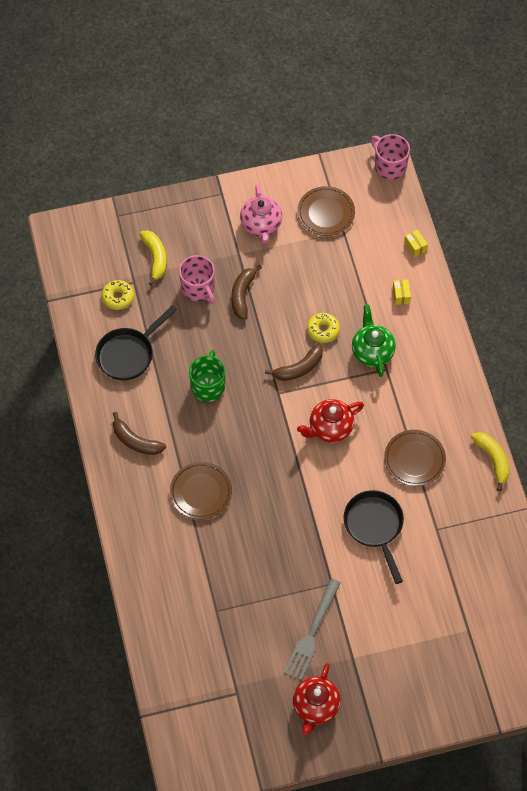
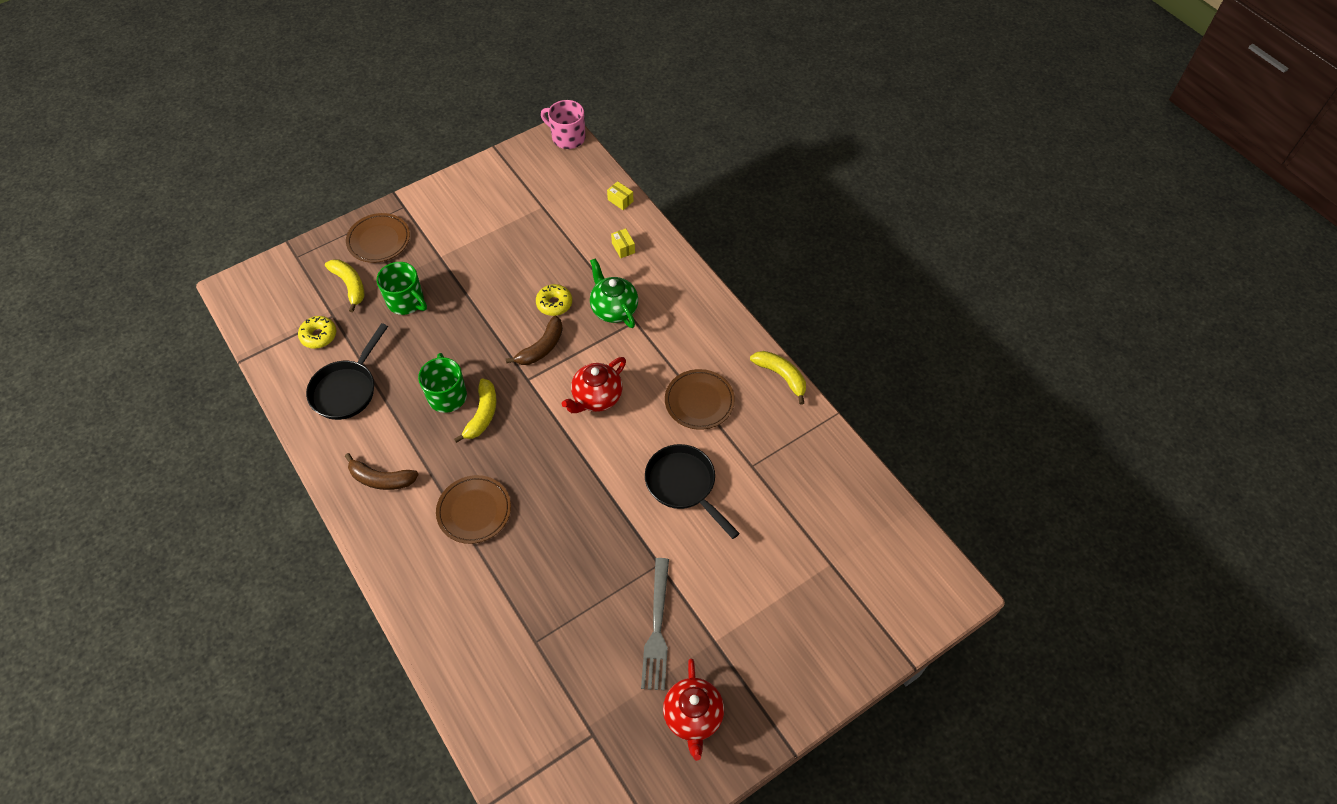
camera: 20 degrees left, 5 degrees down
pink mug [179,255,215,304] -> green mug [377,262,427,315]
brown banana [231,265,262,320] -> none
pink teapot [240,185,282,244] -> none
brown plate [297,186,355,236] -> brown plate moved to [346,213,410,263]
none -> yellow banana [454,379,497,443]

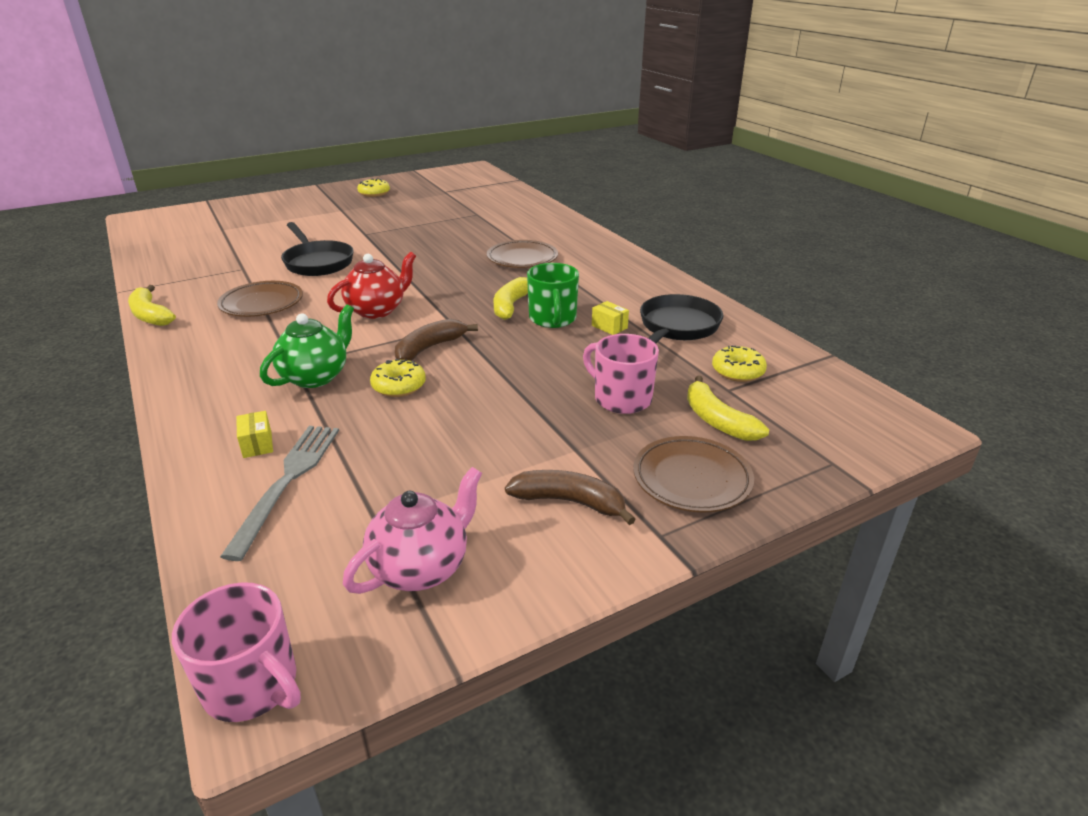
camera: 175 degrees left, 25 degrees down
brown banana [345,453,419,490] -> brown banana moved to [505,470,636,525]
green mug [377,262,427,315] -> pink mug [583,334,659,414]
green teapot [590,258,638,328] -> green teapot turned 120 degrees counterclockwise [260,304,354,388]
yellow box [607,181,634,210] -> yellow box moved to [592,301,629,335]
grey fork [641,558,669,690] -> grey fork moved to [220,426,339,561]
red teapot [663,659,724,761] -> yellow donut [357,178,390,197]
none -> pink teapot [343,467,482,594]

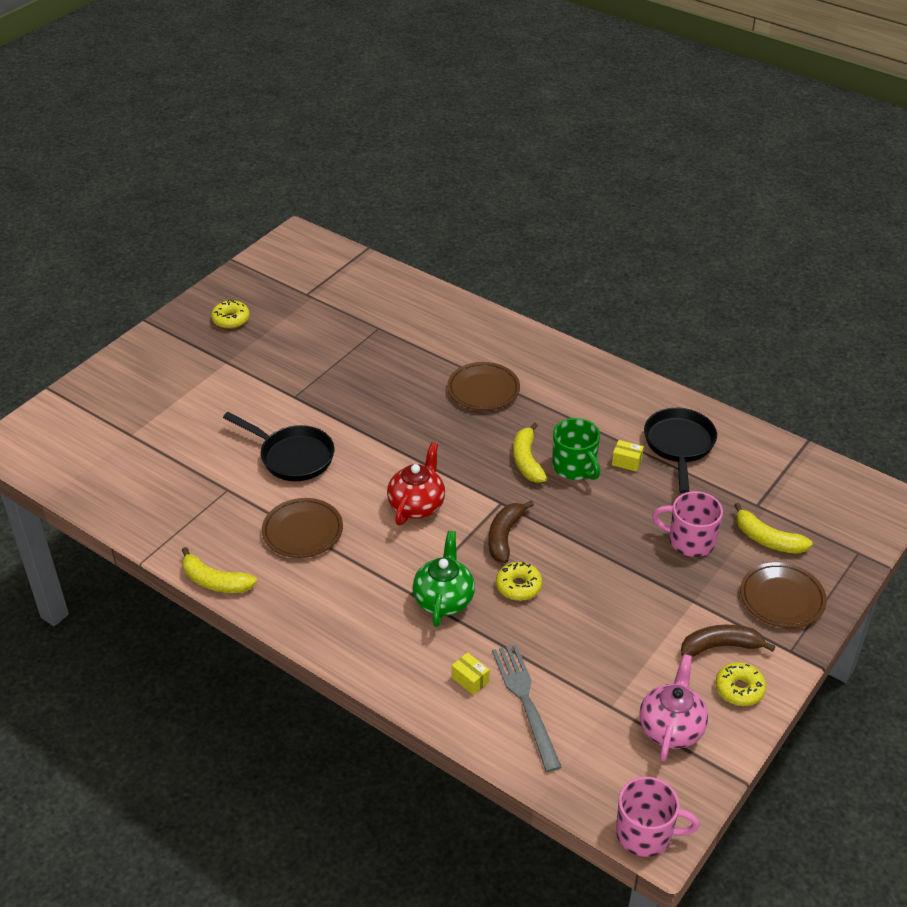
camera: 25 degrees left, 10 degrees up
yellow donut [712,346,767,382] -> yellow donut moved to [715,662,766,706]

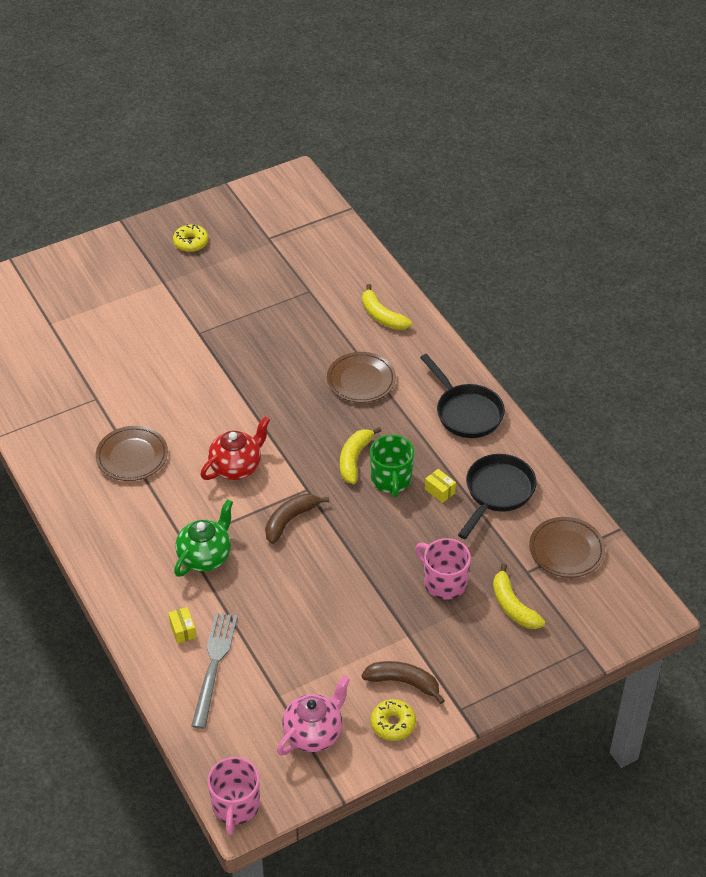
camera: 25 degrees right, 5 degrees up
yellow banana [182,547,257,593] -> yellow banana moved to [362,284,412,330]
black pan [223,412,334,481] -> black pan moved to [420,354,505,438]
yellow donut [496,562,542,601] -> none
pink mug [616,777,700,857] -> pink mug turned 60 degrees clockwise [208,757,260,835]
brown plate [740,562,827,628] -> brown plate moved to [529,517,605,578]

